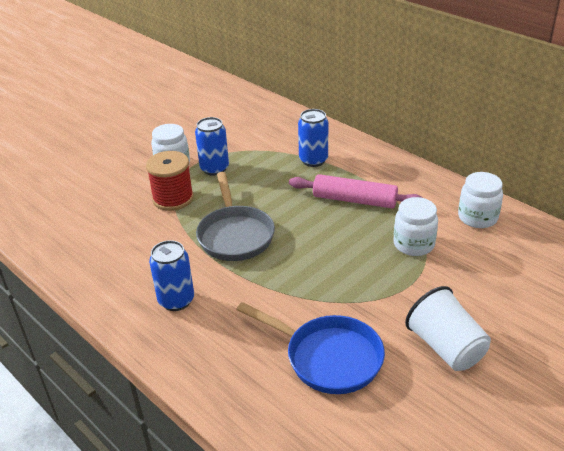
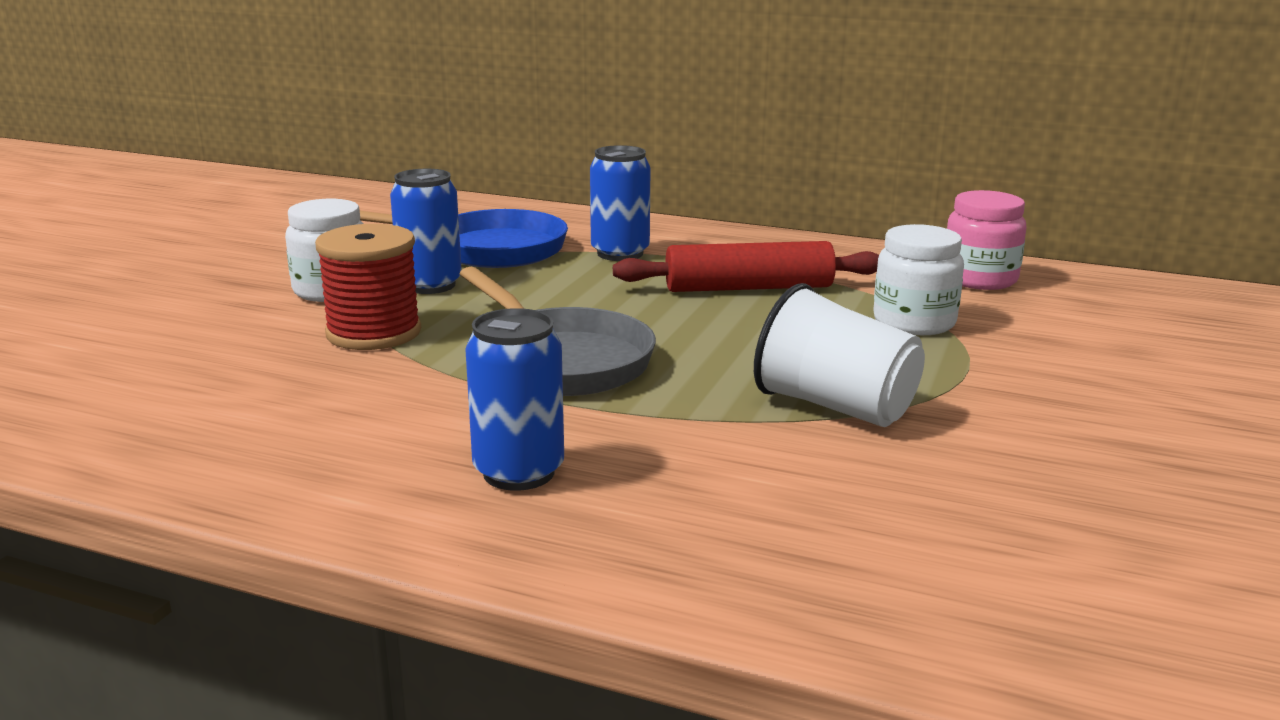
camera: 25 degrees left, 15 degrees down
blue pan [236,302,385,394] -> blue pan moved to [360,209,568,268]
pink rolling pin [289,174,423,209] -> red rolling pin [613,241,879,292]
white cup [405,286,491,371] -> white cup moved to [754,283,925,427]
white jar [458,172,503,228] -> pink jar [947,190,1027,290]

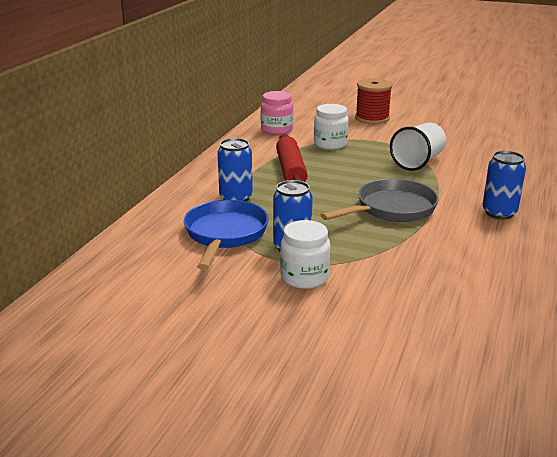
camera: 90 degrees left, 5 degrees up
red spool [315,224,421,350] -> red spool moved to [355,78,392,124]

